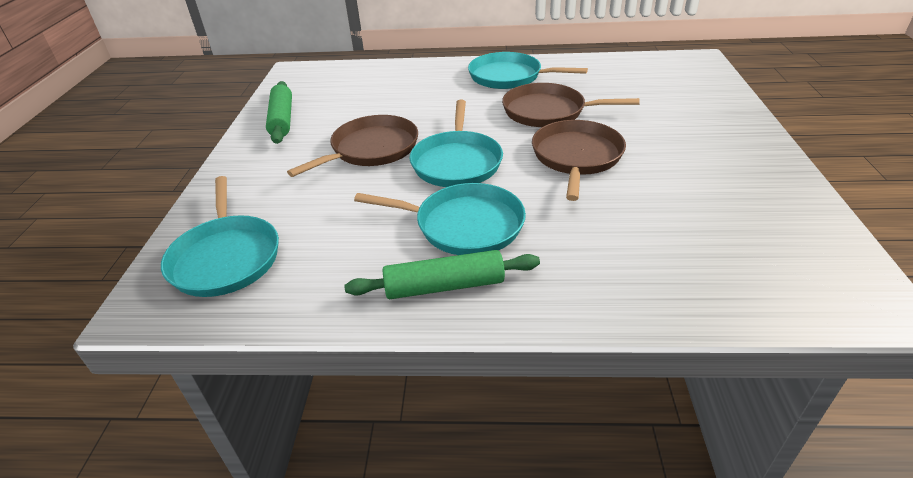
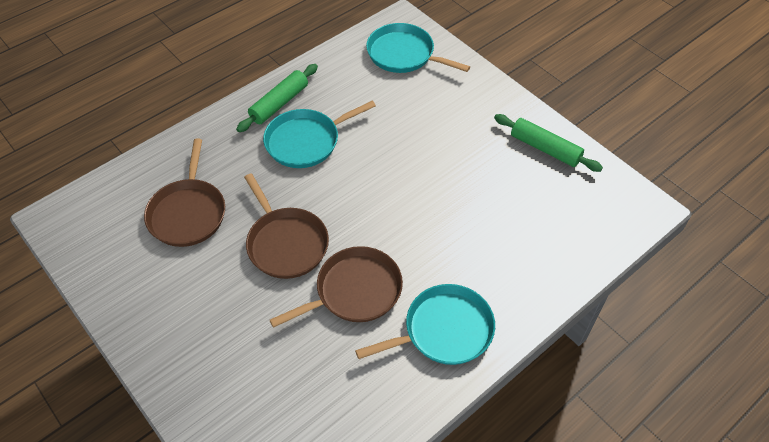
camera: 135 degrees right, 15 degrees up
brown pan [287,115,418,177] -> brown pan moved to [144,139,225,247]
turquoise pan [410,100,503,187] -> none

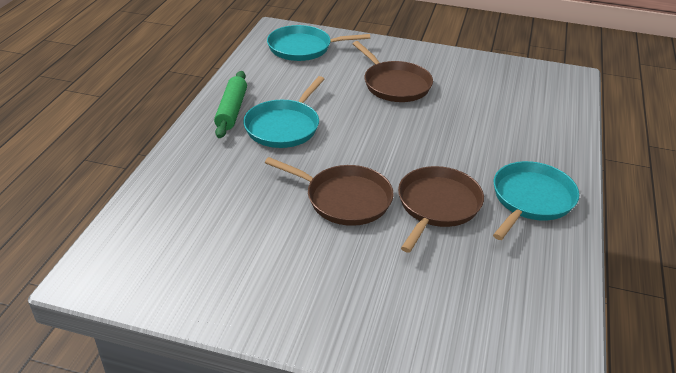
camera: 35 degrees left, 15 degrees down
brown pan [144,139,225,247] -> brown pan moved to [353,41,433,102]
green rolling pin [494,114,603,172] -> none

